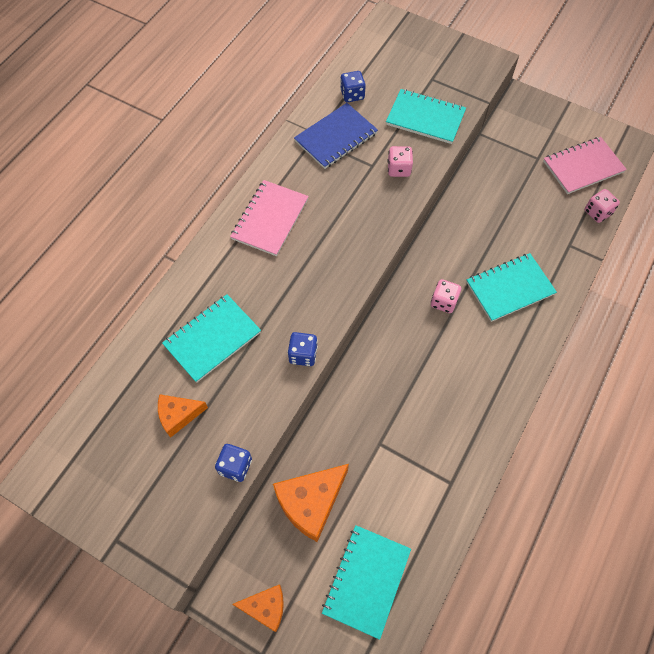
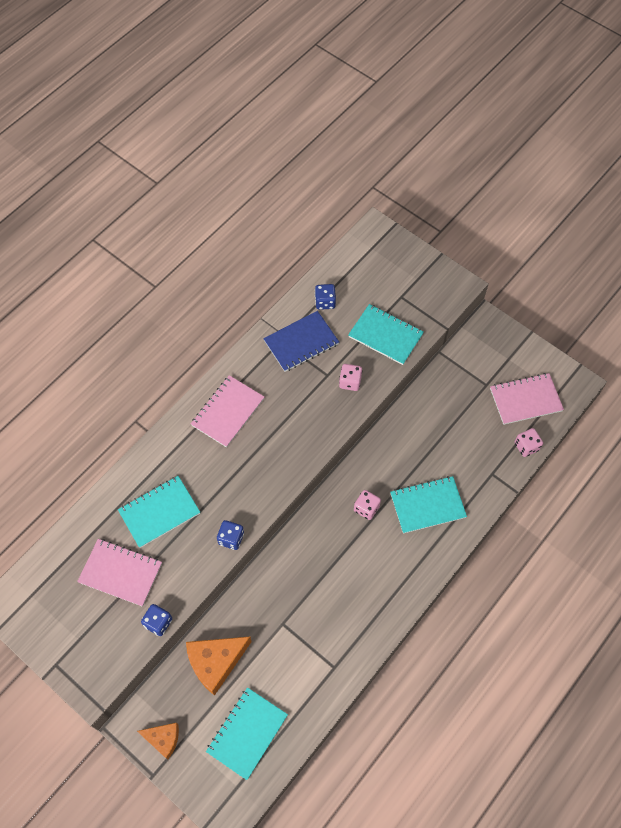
camera: 10 degrees right, 0 degrees up
orange cheese [158,394,208,438] -> pink notebook [77,539,162,607]

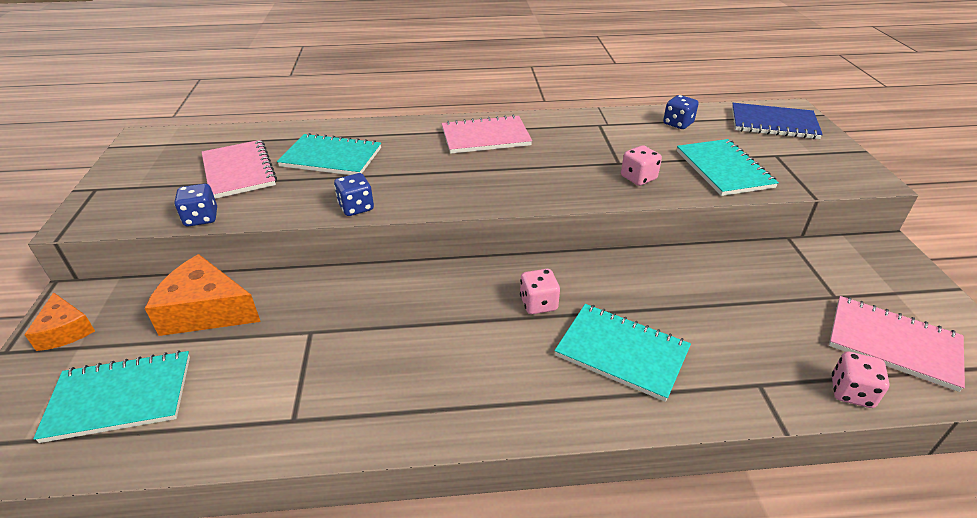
camera: 45 degrees right, 25 degrees down
blue notebook [263,311,339,372] -> blue notebook moved to [732,103,823,139]

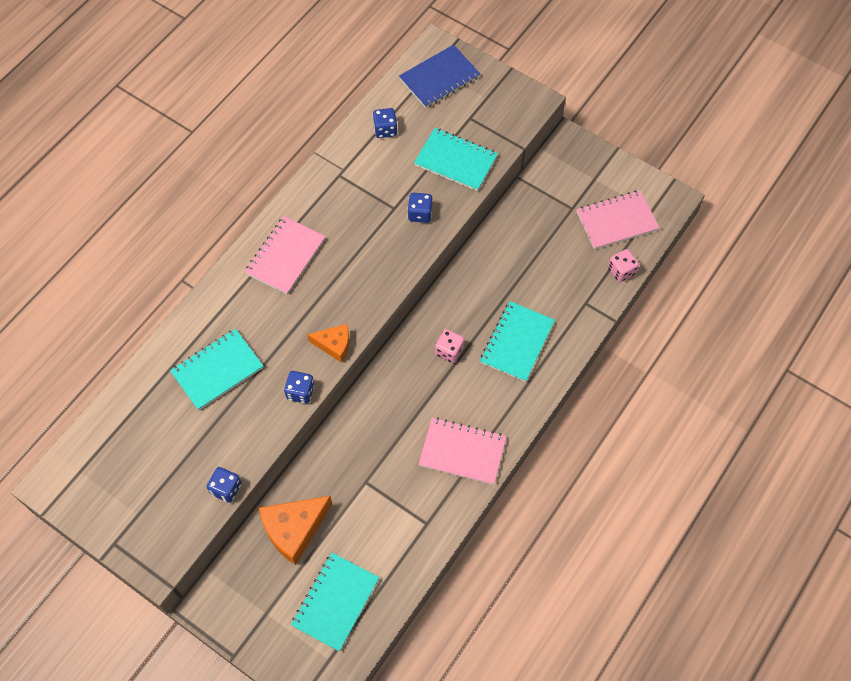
camera: 50 degrees left, 25 degrees up
orange cheese [24,293,95,351] -> orange cheese moved to [307,324,350,363]
pink notebook [202,140,277,199] -> pink notebook moved to [418,418,506,485]
turquoise notebook [554,304,691,402] -> turquoise notebook turned 45 degrees counterclockwise [480,301,555,382]
pink dice [621,145,662,186] -> blue dice [408,193,433,223]

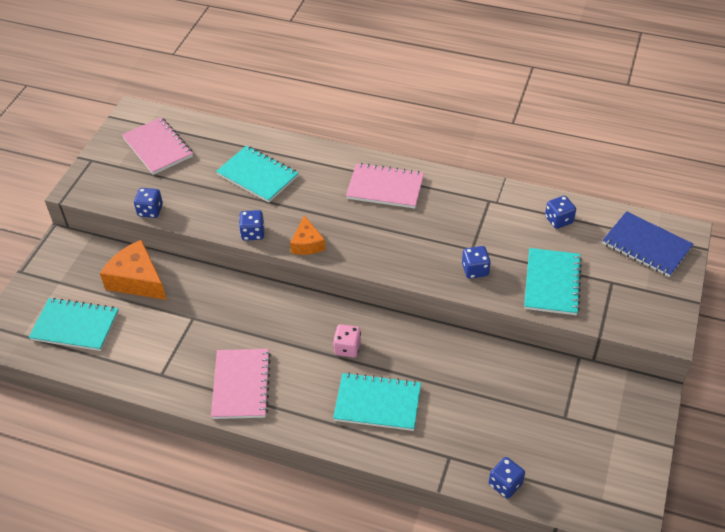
camera: 75 degrees right, 15 degrees down
pink notebook [576,190,660,250] -> pink notebook moved to [122,117,193,175]
pink dice [608,249,639,282] -> blue dice [489,457,525,498]

